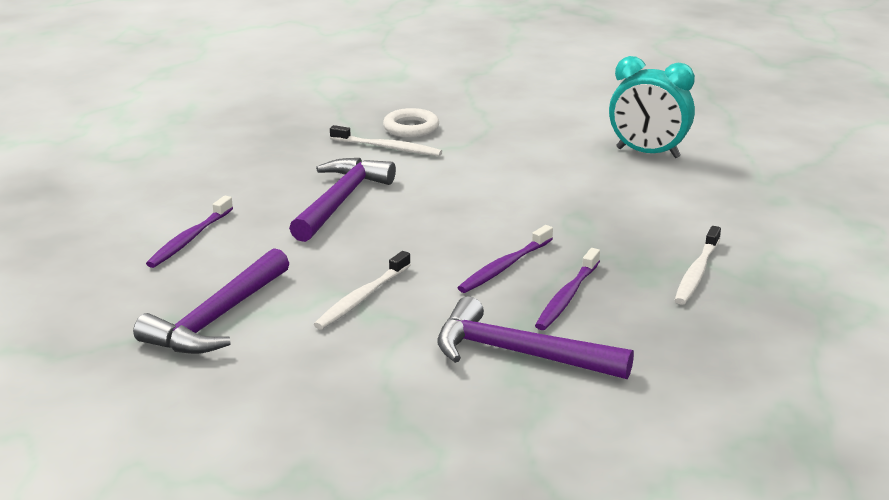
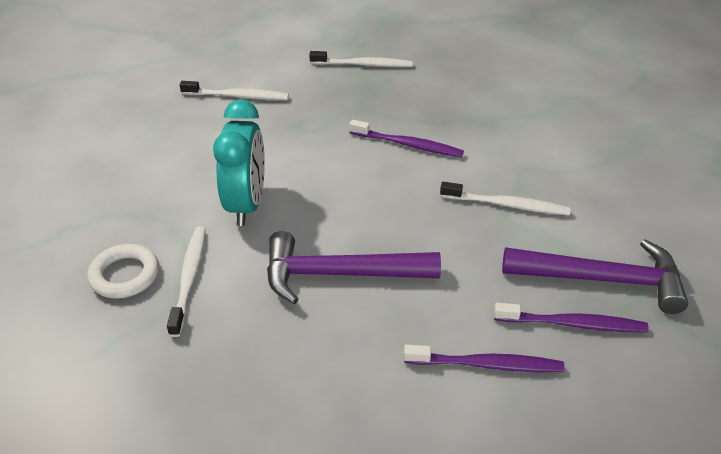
camera: 110 degrees left, 15 degrees up
purple hammer [437,296,634,379] -> none
purple toothbrush [535,248,600,330] -> purple toothbrush moved to [494,303,649,333]
turquoise clock [609,56,695,158] -> turquoise clock moved to [213,99,265,226]
none -> white toothbrush [179,81,289,100]

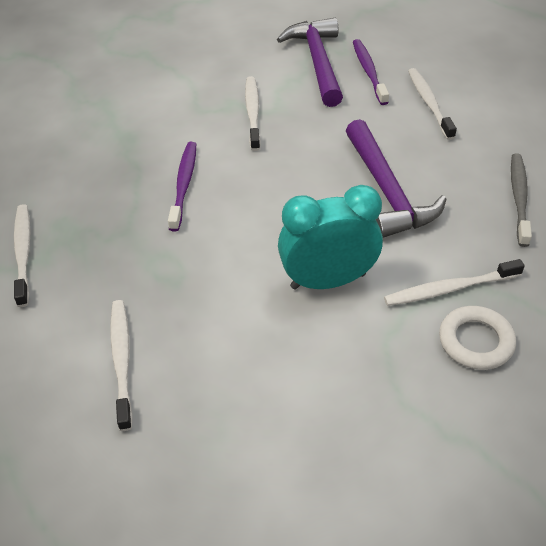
camera: 105 degrees left, 5 degrees up
purple toothbrush [404,344,565,372] -> white toothbrush [408,68,457,140]
none -> grey toothbrush [511,153,532,247]

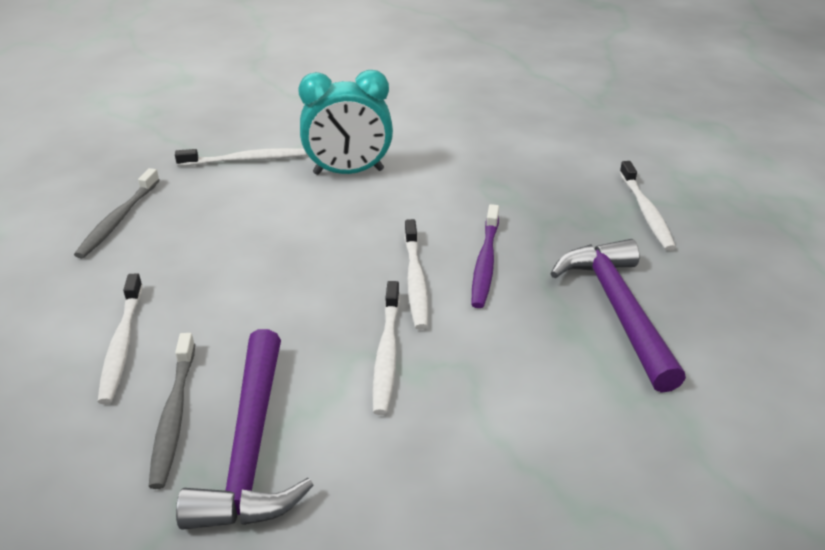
camera: 175 degrees left, 10 degrees down
white toothbrush [111,300,133,431] -> white toothbrush moved to [404,219,429,330]
purple hammer [346,119,446,238] -> purple hammer moved to [550,239,686,393]
purple toothbrush [353,39,389,105] -> grey toothbrush [149,333,195,489]
white ring [439,306,516,370] -> none

